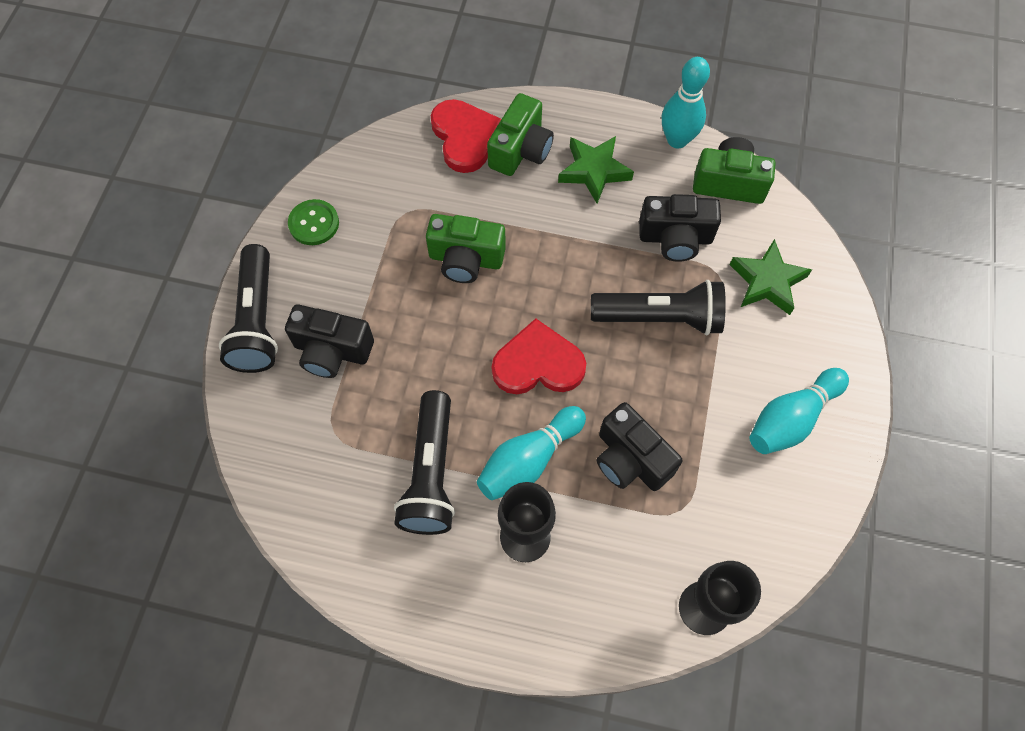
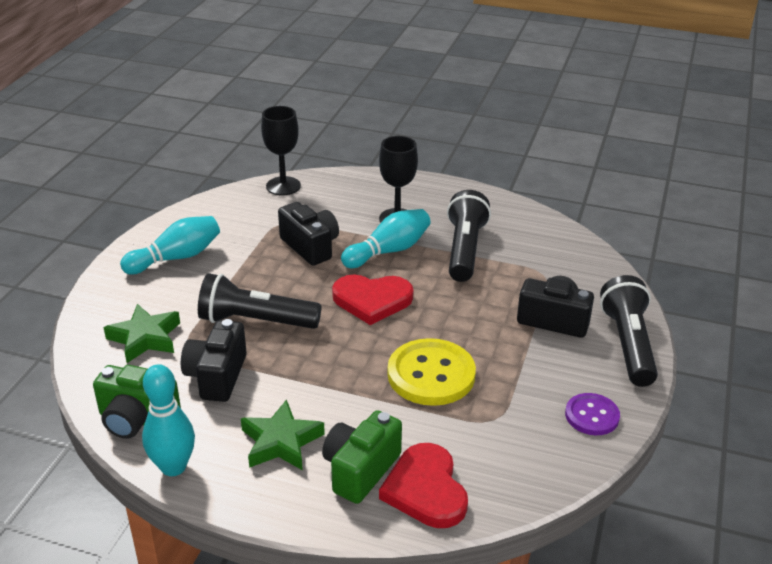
camera: 175 degrees left, 30 degrees down
green button [288,199,339,245] -> purple button [565,393,620,435]
green camera [426,214,506,283] -> yellow button [388,338,476,406]
black camera [639,194,721,262] -> black camera turned 90 degrees counterclockwise [181,319,247,402]

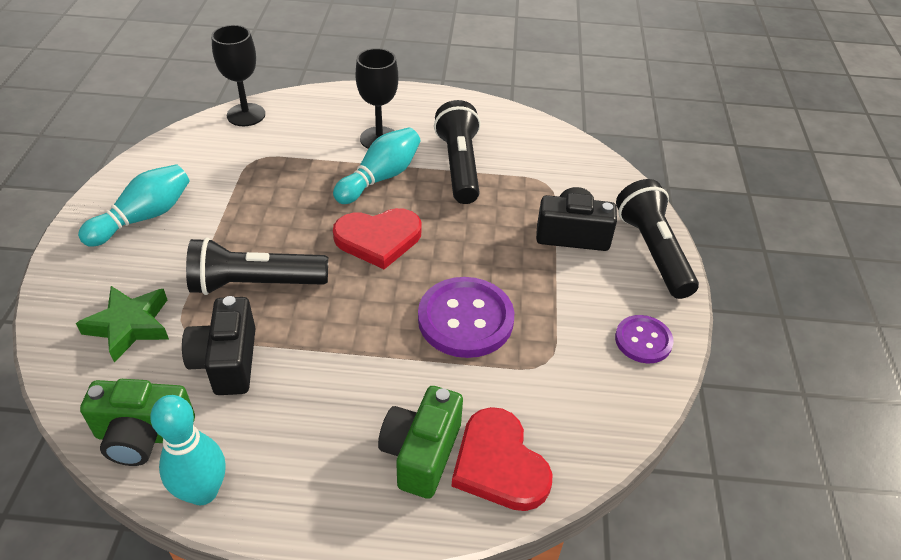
camera: 15 degrees left, 10 degrees up
green star [241,399,325,470] -> none
black camera [278,202,339,266] -> none
yellow button [388,338,476,406] -> purple button [418,277,514,358]

